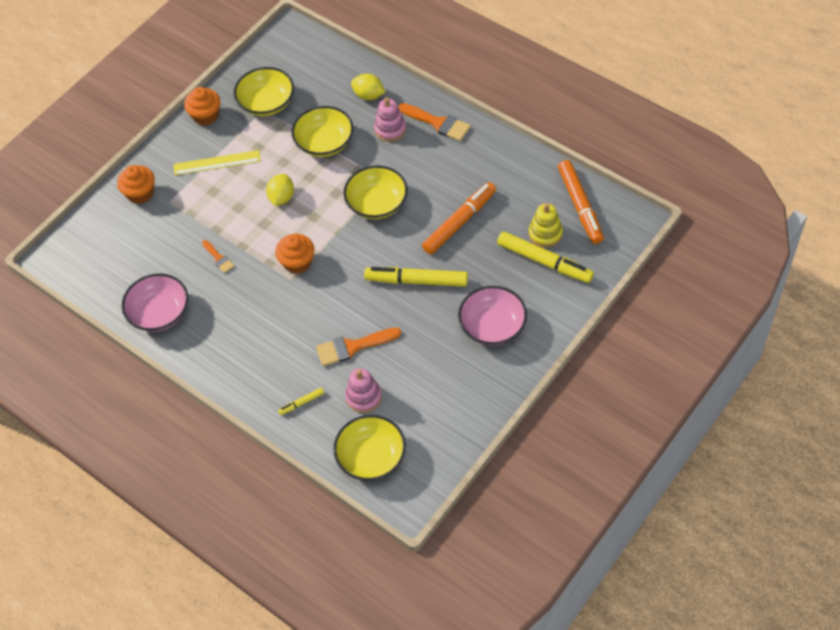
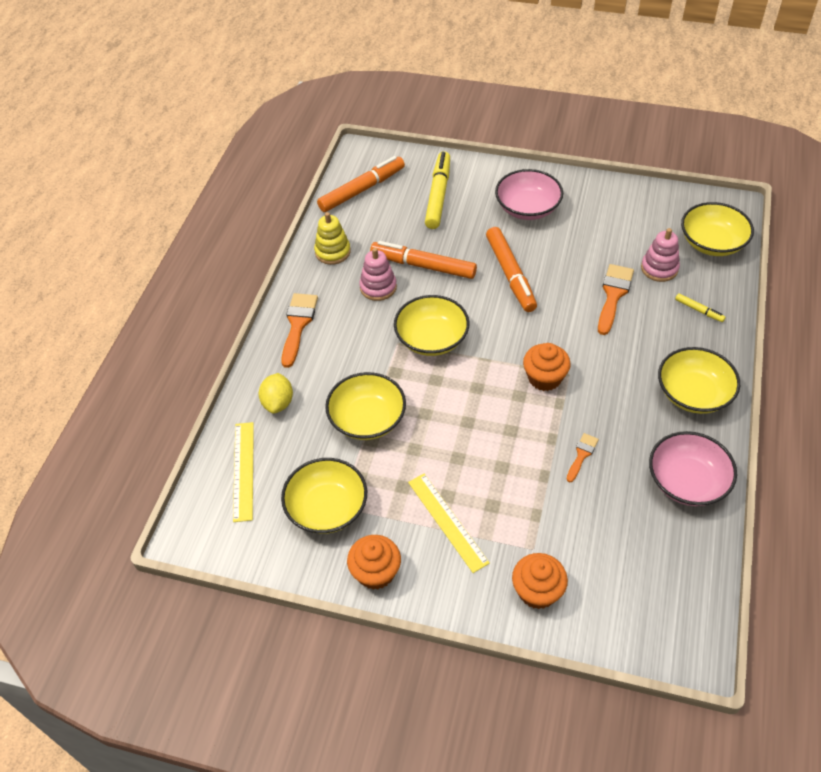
camera: 115 degrees left, 5 degrees down
yellow lemon [266,174,294,206] -> none
orange brush [316,327,402,366] -> orange brush turned 120 degrees counterclockwise [598,264,634,335]
yellow marker [364,267,468,287] -> orange marker [486,227,537,312]
pink stacking toy [374,97,406,142] -> pink stacking toy moved to [359,248,397,301]
yellow stacking toy [529,203,563,248] -> yellow stacking toy moved to [314,212,351,265]
none -> yellow ruler [233,422,254,522]
none -> yellow bowl [658,347,740,414]

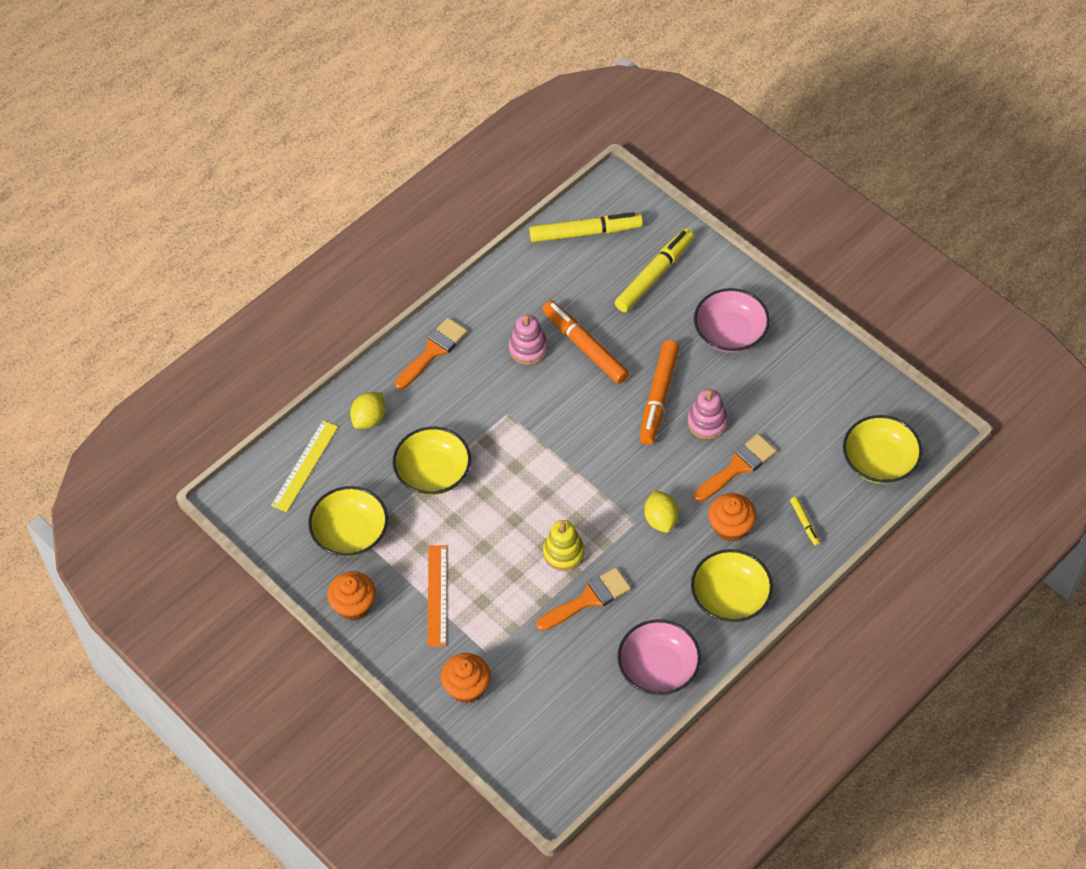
camera: 30 degrees right, 5 degrees up
yellow stacking toy [314,212,351,265] -> yellow stacking toy moved to [543,520,585,571]
orange marker [317,156,405,212] -> yellow marker [529,212,643,242]
yellow bowl [394,295,469,356] -> none
yellow ruler [408,474,490,573] -> orange ruler [427,545,447,647]
orange cupcake [523,343,571,391] -> orange cupcake moved to [708,493,756,542]
orange brush [566,433,599,482] -> orange brush [536,568,631,631], size x1.76
pink stacking toy [641,228,680,282] -> pink stacking toy moved to [688,389,728,440]
none -> yellow lemon [644,490,679,533]

